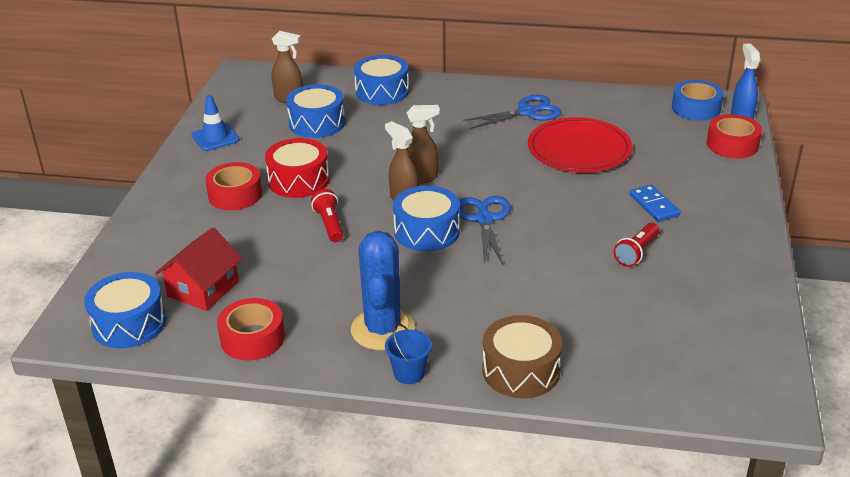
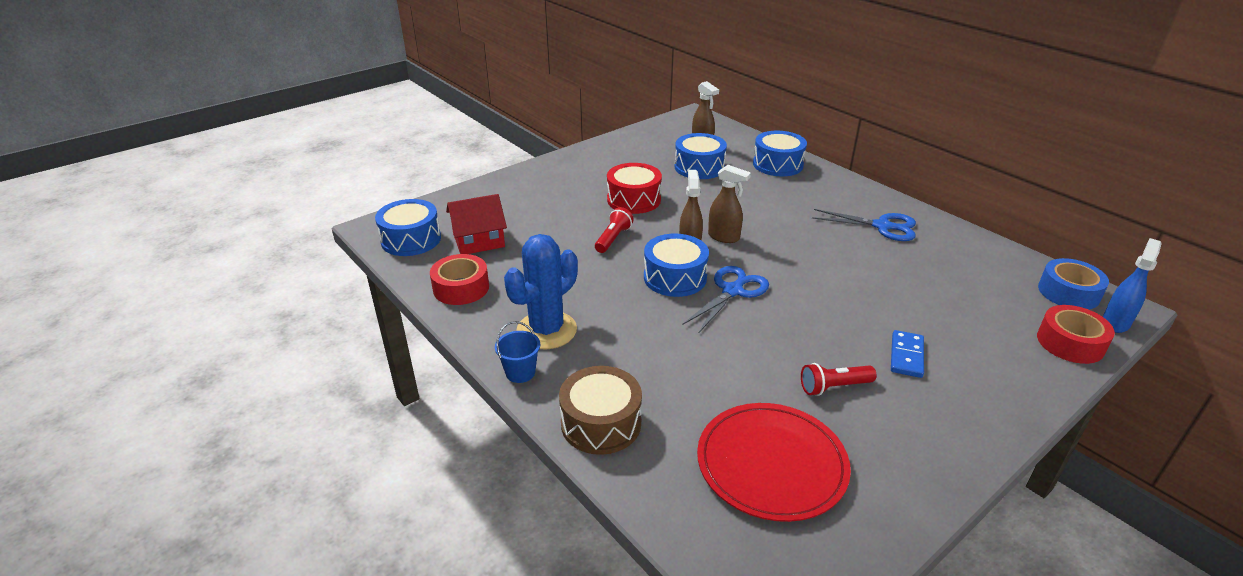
camera: 40 degrees right, 0 degrees up
blue traffic cone [192,95,240,151] -> none
red tape [205,162,262,210] -> none
red plate [528,117,633,173] -> red plate moved to [697,403,851,522]

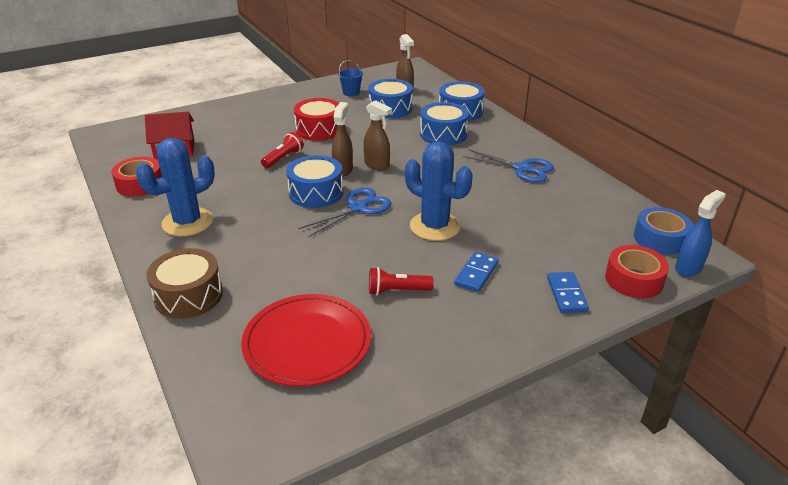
camera: 10 degrees right, 0 degrees up
blue drum [375,199,441,256] -> blue drum moved to [420,102,469,146]
blue bucket [495,321,540,383] -> blue bucket moved to [338,60,363,96]
none -> blue cactus [405,141,473,241]
none -> blue domino [547,272,589,313]

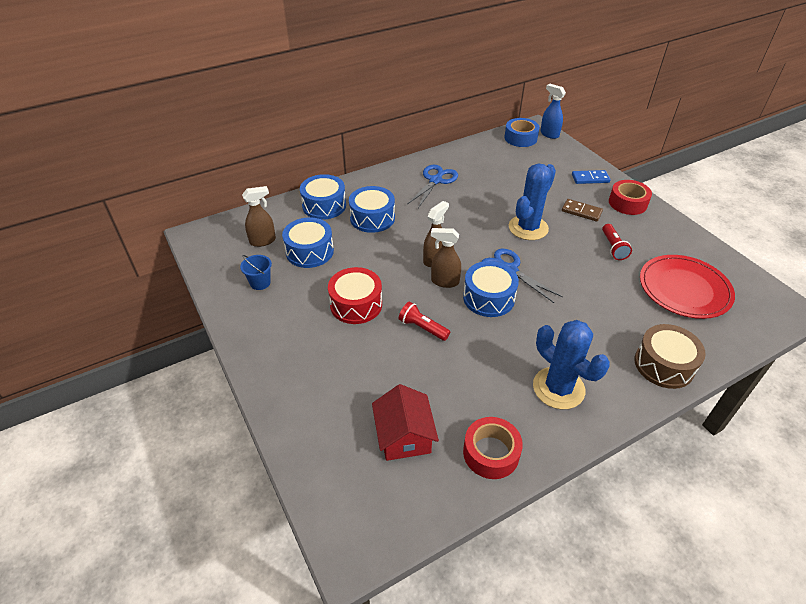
camera: 90 degrees left, 10 degrees up
blue domino [454,252,499,292] -> brown domino [562,199,603,222]
red tape [605,245,669,298] -> red tape moved to [609,180,652,215]

